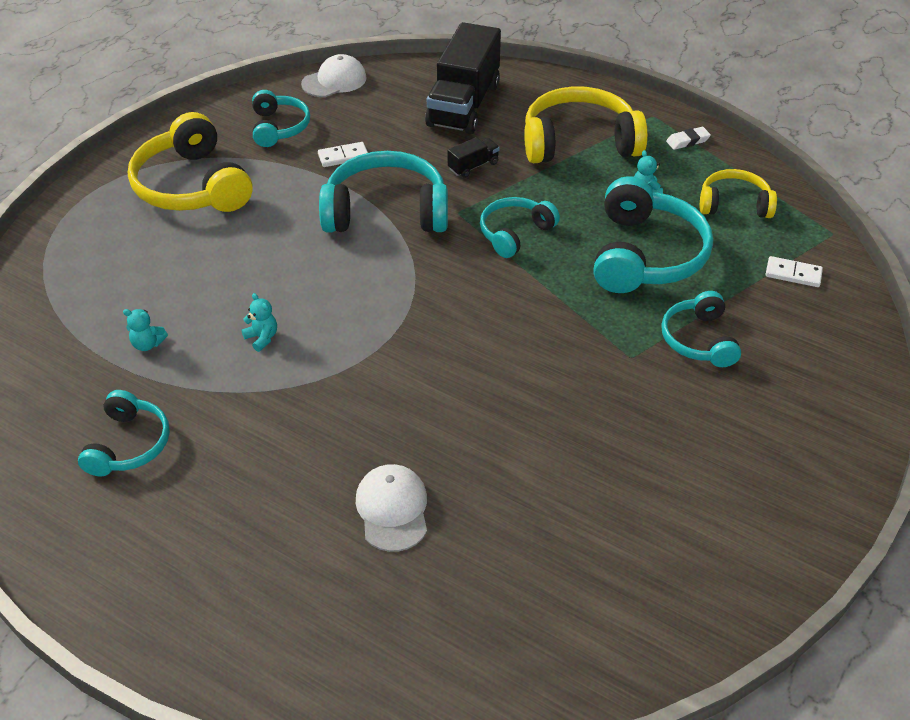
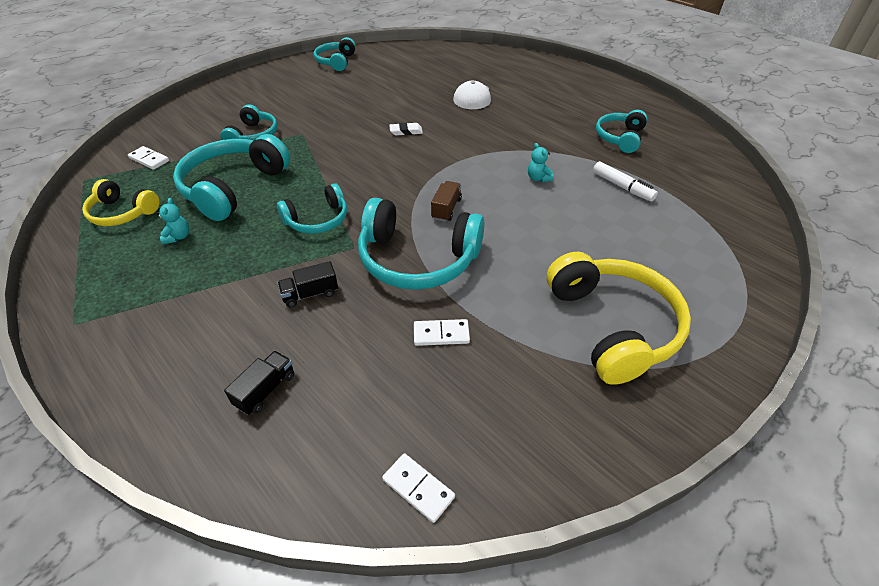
camera: 165 degrees left, 0 degrees up
turquoise teddy bear [123,309,168,351] -> white marker [593,161,658,202]
turquoise headphones [252,90,310,147] -> turquoise headphones moved to [314,37,356,71]
white cap [301,54,367,97] -> white domino [382,453,455,523]
black truck [425,22,501,134] -> black truck [224,351,294,415], size x0.42
yellow headphones [524,87,648,163] -> none
white eraser [666,127,711,150] -> white eraser moved to [389,123,423,135]
none -> brown truck [431,181,462,222]

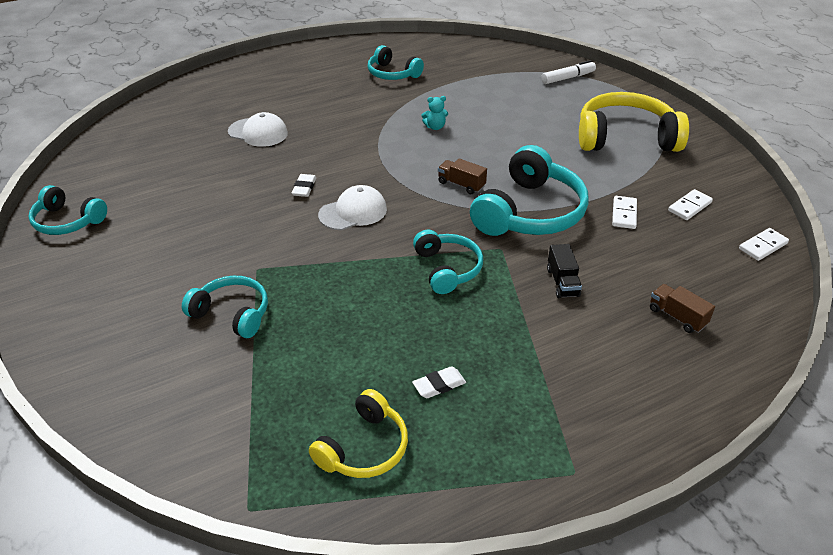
camera: 75 degrees left, 5 degrees down
white domino [128,146,169,170] -> white domino moved to [668,189,713,220]
turquoise teddy bear [157,198,189,244] -> white eraser [412,366,466,398]
turquoise headphones [173,134,290,221] -> none
black truck [224,351,294,415] -> brown truck [650,284,715,333]
white marker [593,161,658,202] -> white marker moved to [541,60,596,84]
none -> white cap [318,185,387,230]

